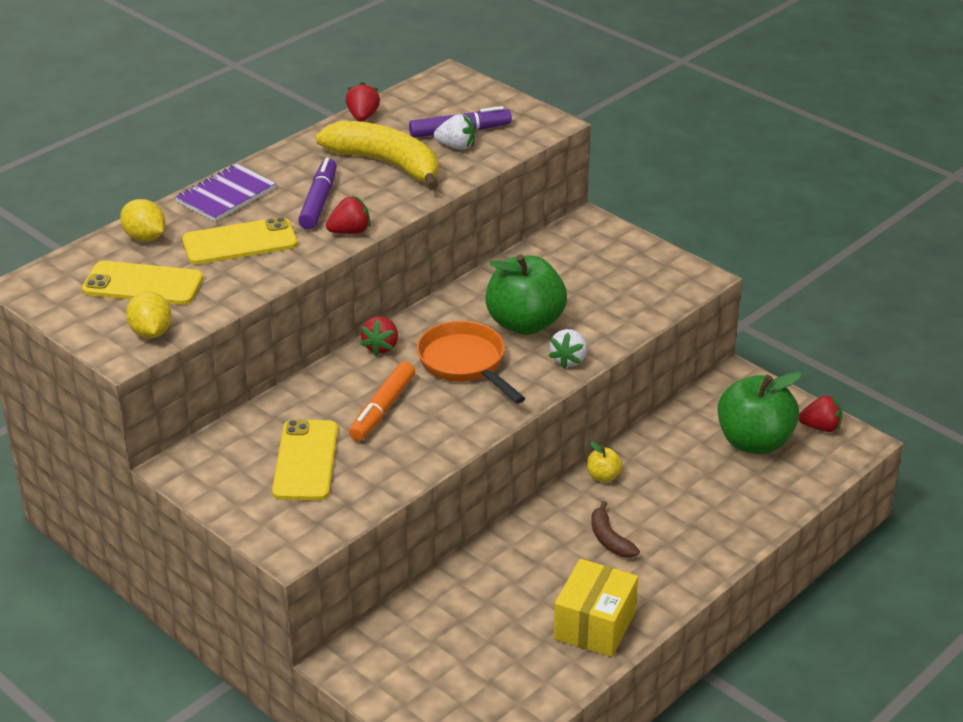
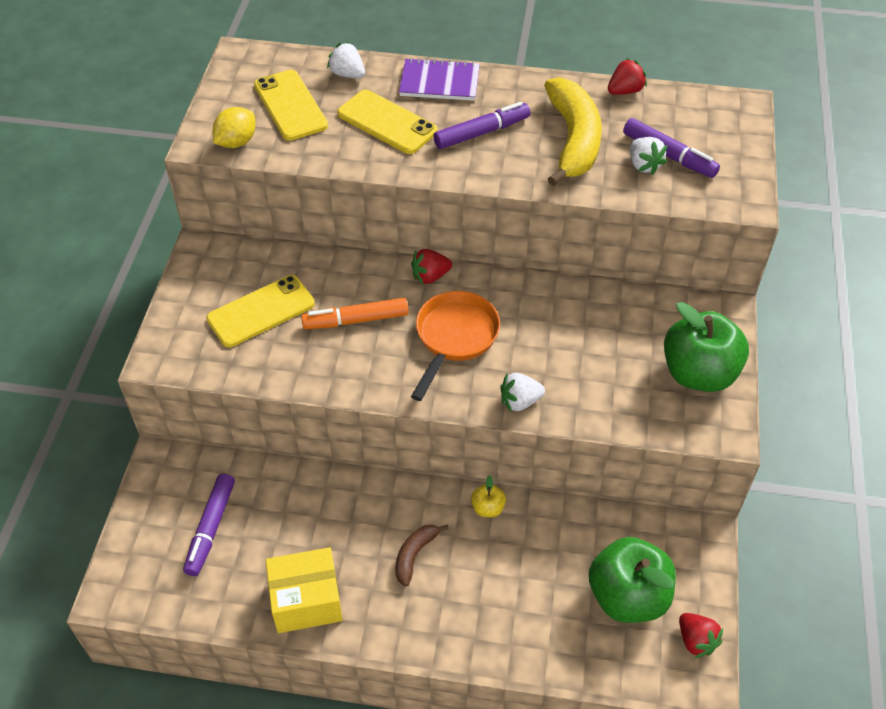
camera: 55 degrees right, 15 degrees up
yellow lemon [120,199,166,241] -> white strawberry [327,42,365,78]
red strawberry [326,196,371,234] -> none
green apple [485,254,567,335] -> green apple moved to [664,302,749,392]
none -> purple marker [183,473,235,576]

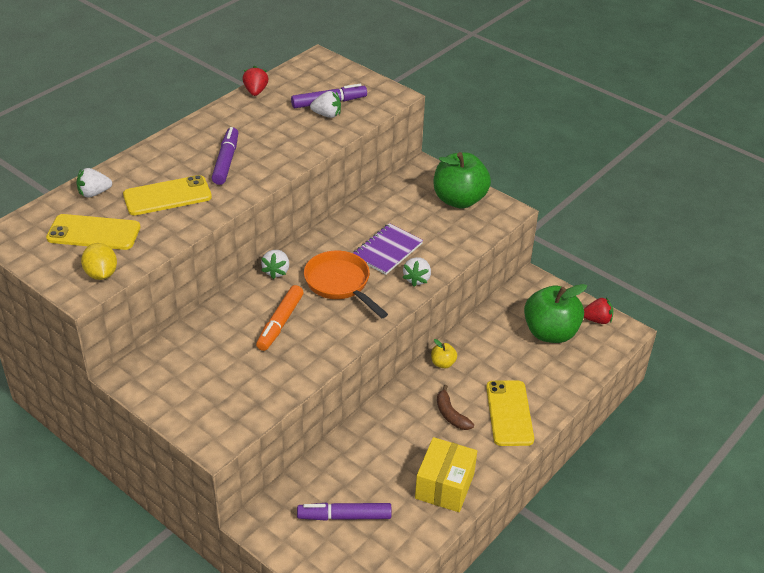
camera: 60 degrees left, 10 degrees down
purple marker [183,473,235,576] -> purple marker turned 135 degrees clockwise [297,503,392,521]
yellow phone [206,275,315,347] -> yellow phone moved to [486,380,534,446]
purple notebook [399,58,480,101] -> purple notebook moved to [353,223,423,275]
red strawberry [411,249,452,284] -> white strawberry [261,250,289,279]
yellow banana [544,77,602,186] -> none

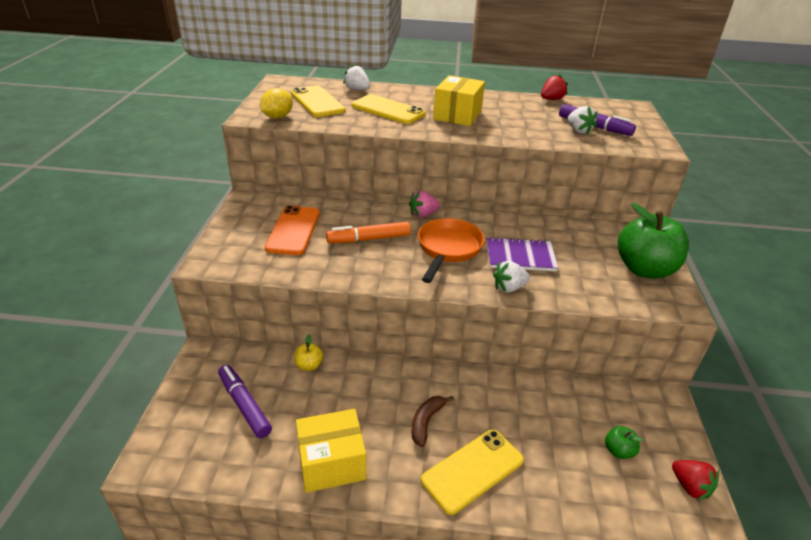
camera: 55 degrees right, 5 degrees down
purple marker [212,127,238,185] -> yellow box [433,75,485,126]
white strawberry [261,250,289,279] -> pink strawberry [409,191,440,218]
yellow apple [431,339,457,368] -> yellow apple moved to [294,335,323,371]
green apple [524,284,587,343] -> green apple [605,426,643,459], size x0.43
none -> orange phone [265,205,320,255]

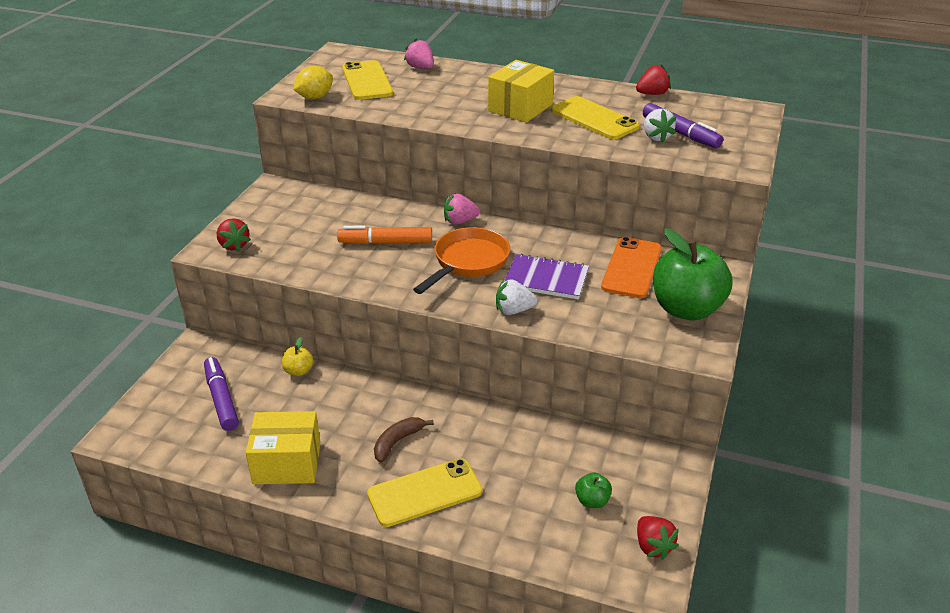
camera: 15 degrees right, 0 degrees up
orange phone [265,205,320,255] -> orange phone moved to [601,237,662,298]
white strawberry [343,65,370,90] -> pink strawberry [404,38,434,69]
yellow phone [352,94,426,124] -> yellow phone moved to [551,96,640,139]
none -> red strawberry [217,218,251,252]

